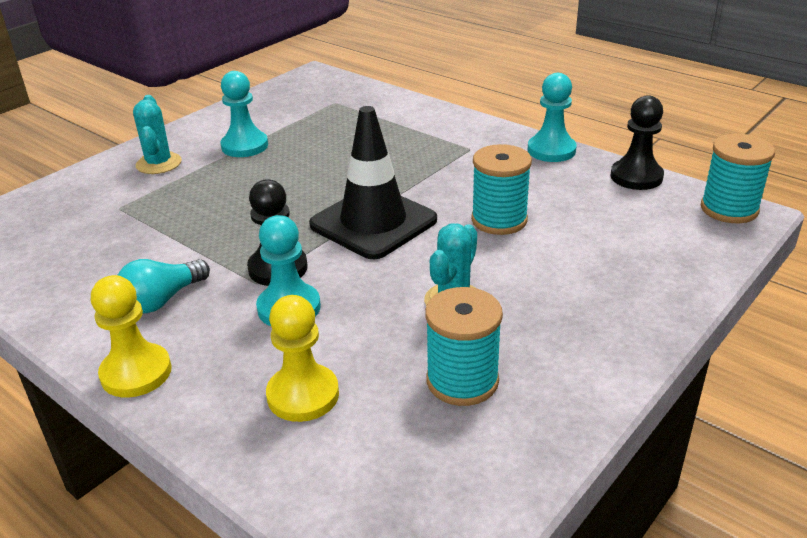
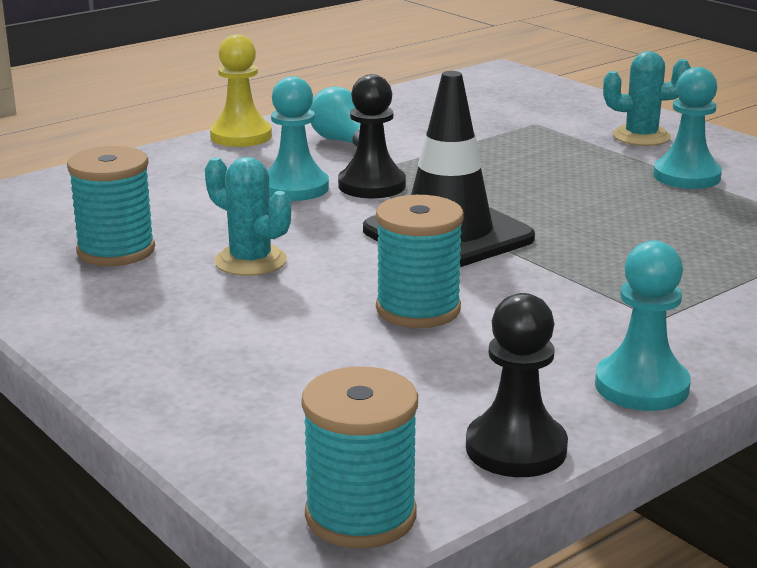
camera: 100 degrees right, 10 degrees down
yellow pawn [266,295,339,422] -> none

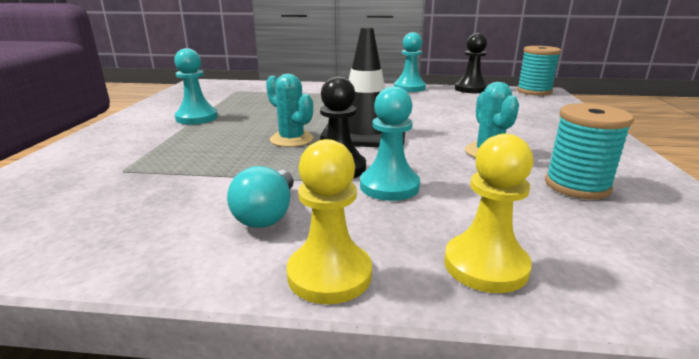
camera: 135 degrees left, 0 degrees up
turquoise spool [376,195,464,328] -> none
turquoise cactus [603,51,691,146] -> turquoise cactus moved to [266,74,313,147]
none -> yellow pawn [444,134,533,293]

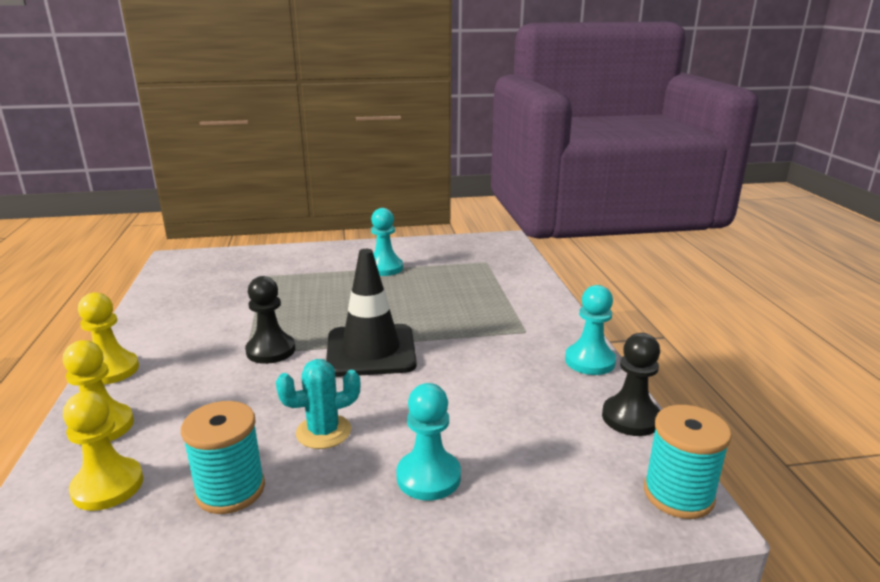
camera: 75 degrees right, 0 degrees up
turquoise light bulb [227,166,294,228] -> none
turquoise cactus [266,74,313,147] -> none
turquoise pawn [360,87,420,201] -> turquoise pawn moved to [396,383,461,501]
none -> yellow pawn [63,391,144,511]

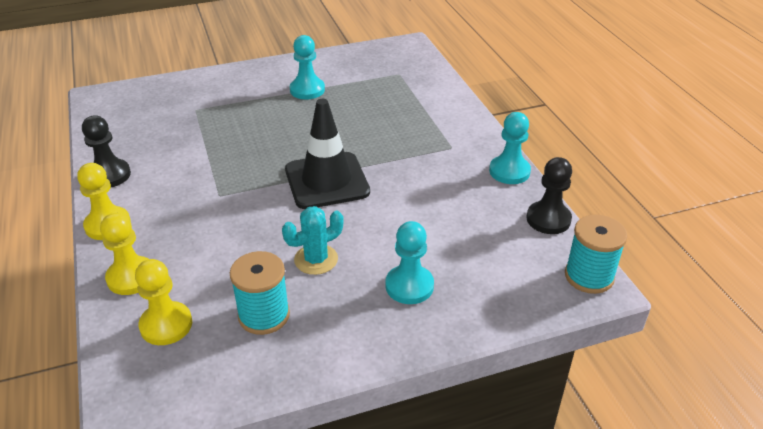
camera: 10 degrees left, 15 degrees up
black pawn [245,276,295,364] -> black pawn moved to [82,116,131,187]

